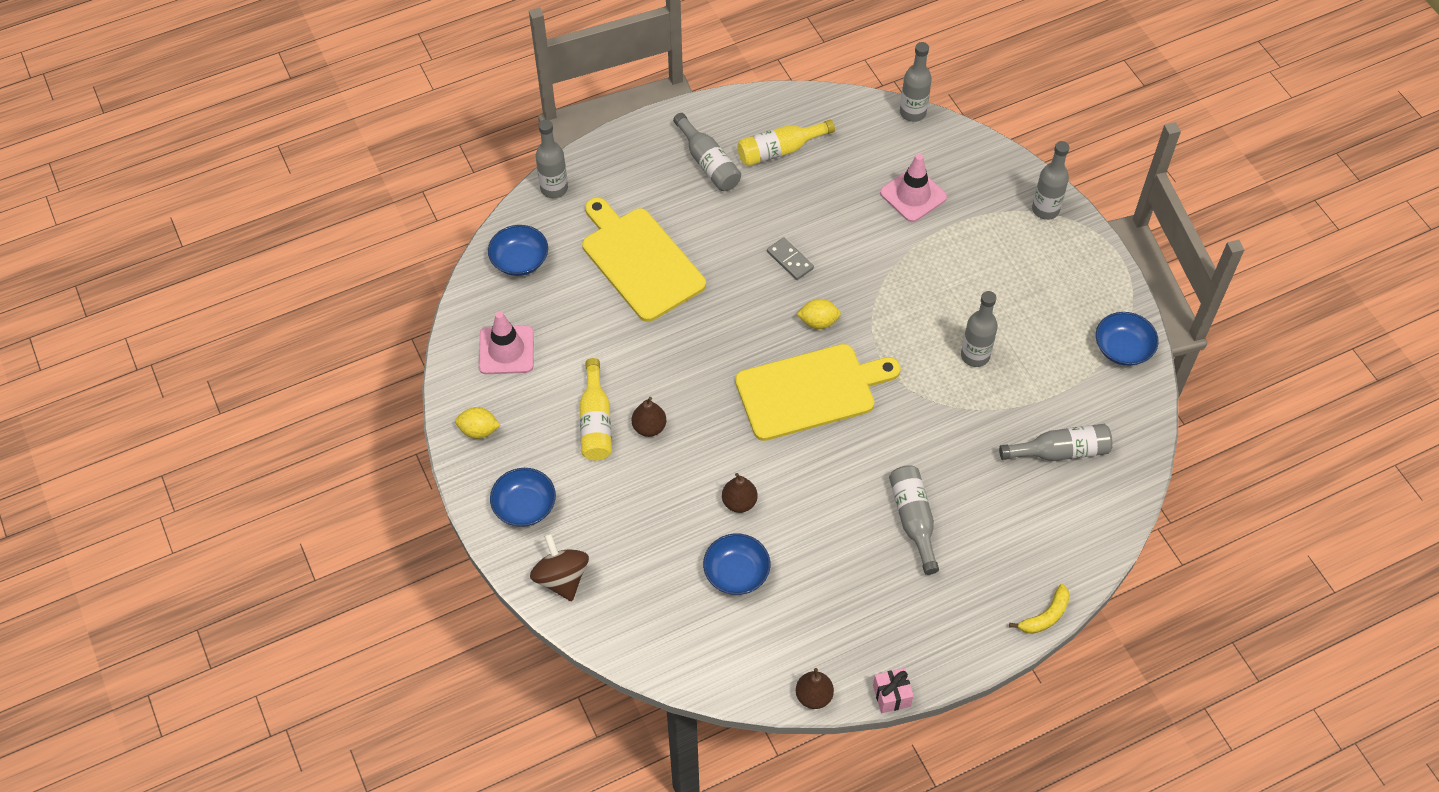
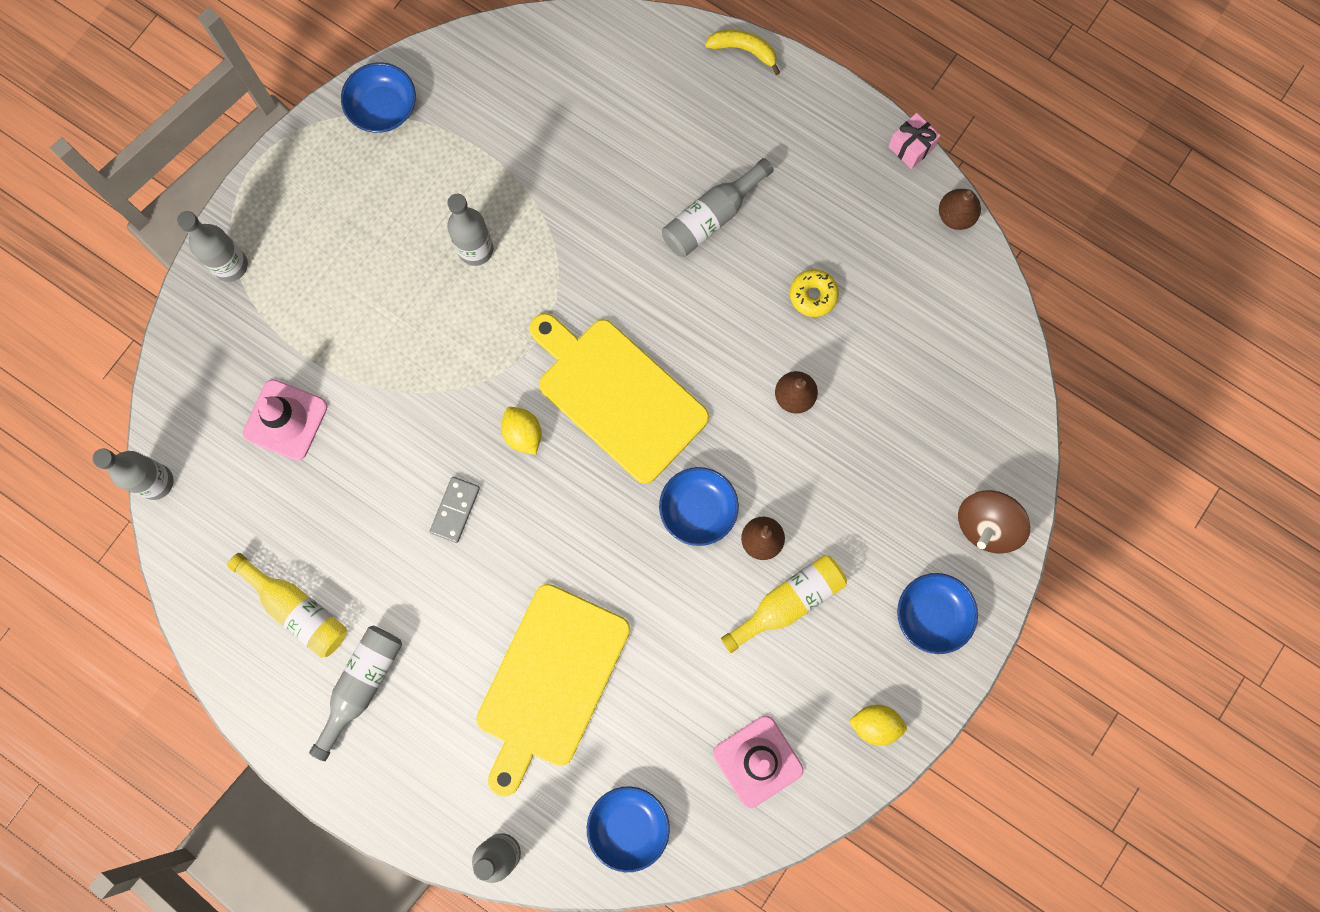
camera: 120 degrees left, 20 degrees up
yellow lemon [455,407,500,439] -> yellow lemon turned 60 degrees counterclockwise [849,705,907,746]
blue bowl [703,534,770,595] -> blue bowl moved to [659,467,739,546]
grey bottle [999,424,1113,461] -> none
none -> yellow donut [790,269,839,317]

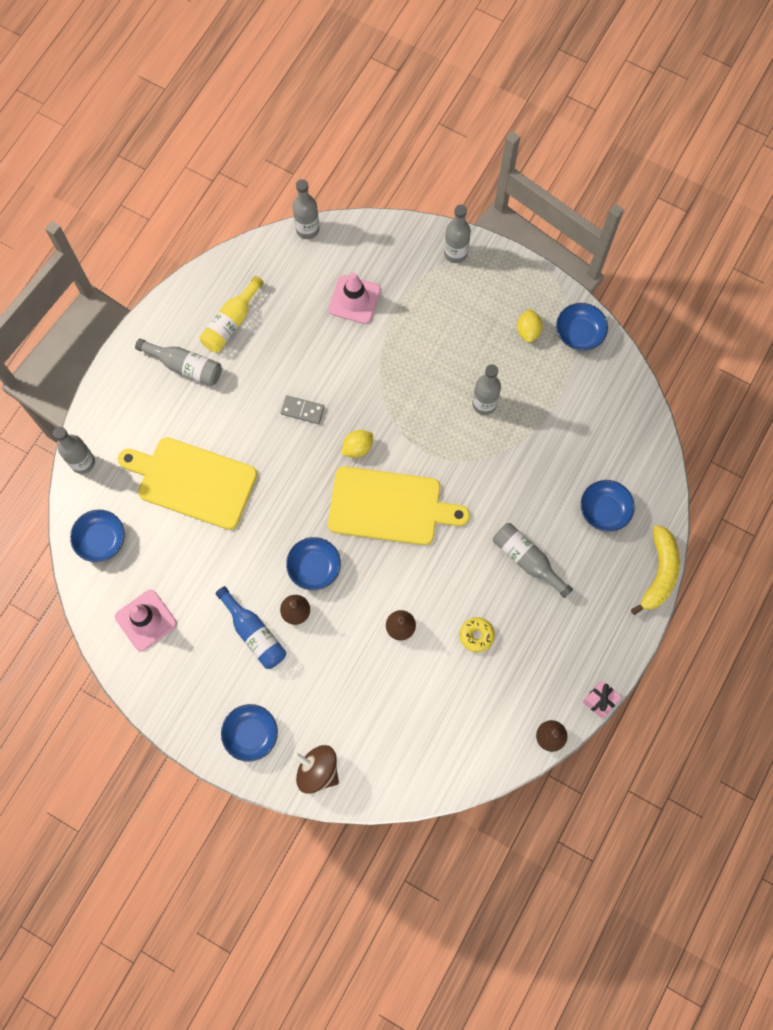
camera: 85 degrees right, 5 degrees down
yellow cutting board [530,313,709,484] -> yellow cutting board turned 60 degrees clockwise [328,466,470,545]
yellow banana [705,30,780,75] -> yellow banana [631,525,680,615], size x1.61
yellow bottle [721,555,847,653] -> blue bottle [216,586,286,669]
yellow lemon [849,705,907,746] -> yellow lemon moved to [517,308,543,343]
none -> blue bowl [581,480,635,532]

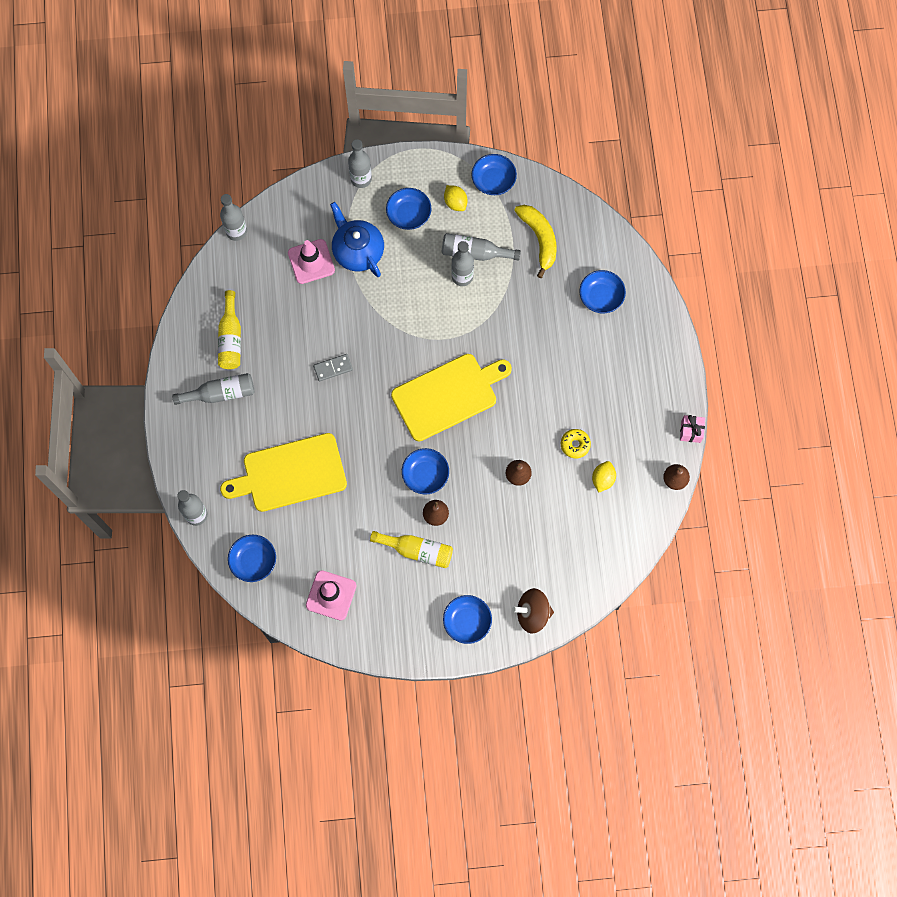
camera: 35 degrees left, 0 degrees up
blue bottle [216,586,286,669] -> yellow bottle [370,531,453,568]
yellow lemon [342,430,373,458] -> yellow lemon moved to [592,461,616,492]
grey bottle [493,523,573,598] -> grey bottle moved to [442,233,521,261]
yellow banana [631,525,680,615] -> yellow banana moved to [514,205,557,278]
none -> blue teapot [330,202,384,277]
none -> blue bowl [386,188,431,230]

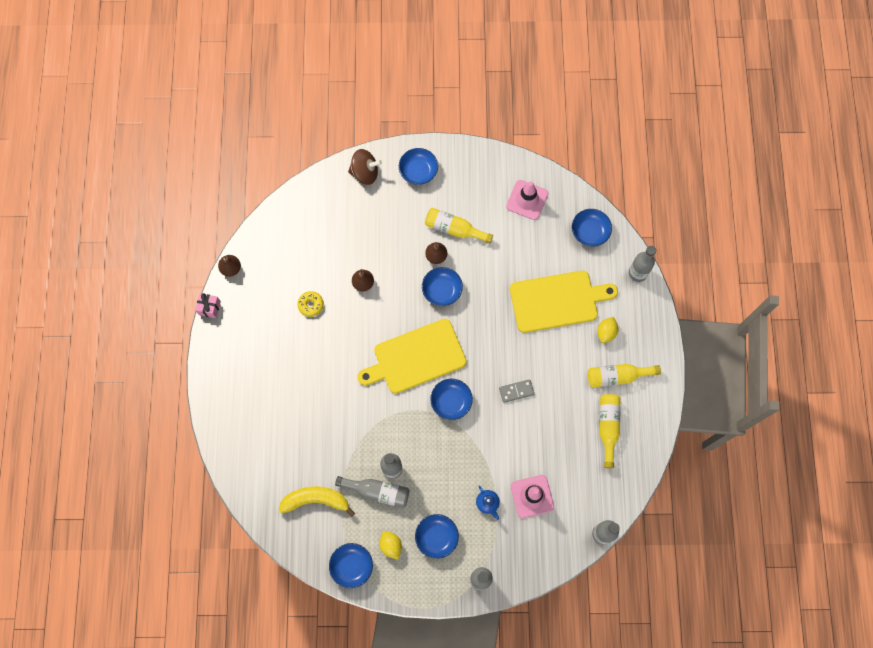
camera: 175 degrees left, 0 degrees up
grey bottle [172,373,254,405] -> yellow bottle [588,364,661,388]
blue teapot [330,202,384,277] -> blue teapot [476,486,500,520], size x0.48
yellow banana [514,205,557,278] -> yellow banana turned 105 degrees clockwise [279,486,355,517]
blue bowl [580,270,626,313] -> blue bowl moved to [430,379,473,420]
yellow lemon [592,461,616,492] -> yellow lemon moved to [597,317,618,343]

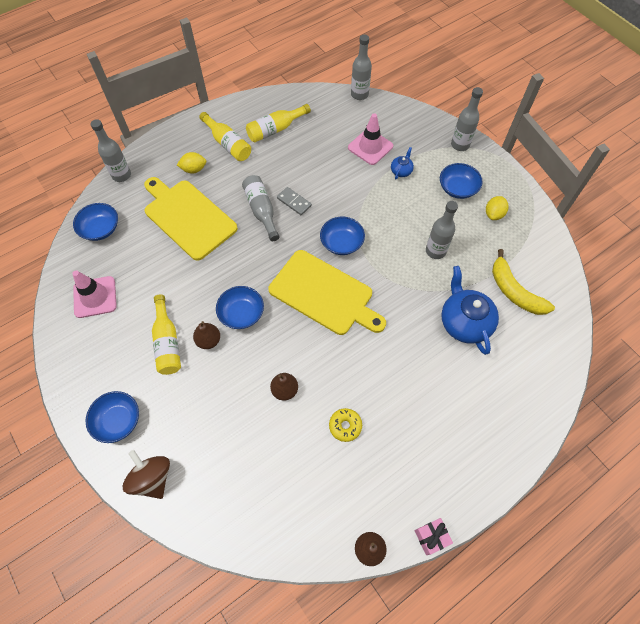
camera: 125 degrees left, 10 degrees down
blue bowl [329,543,373,588] -> none
grey bottle [335,476,410,508] -> grey bottle moved to [242,175,279,241]
none -> blue teapot [441,266,499,355]

